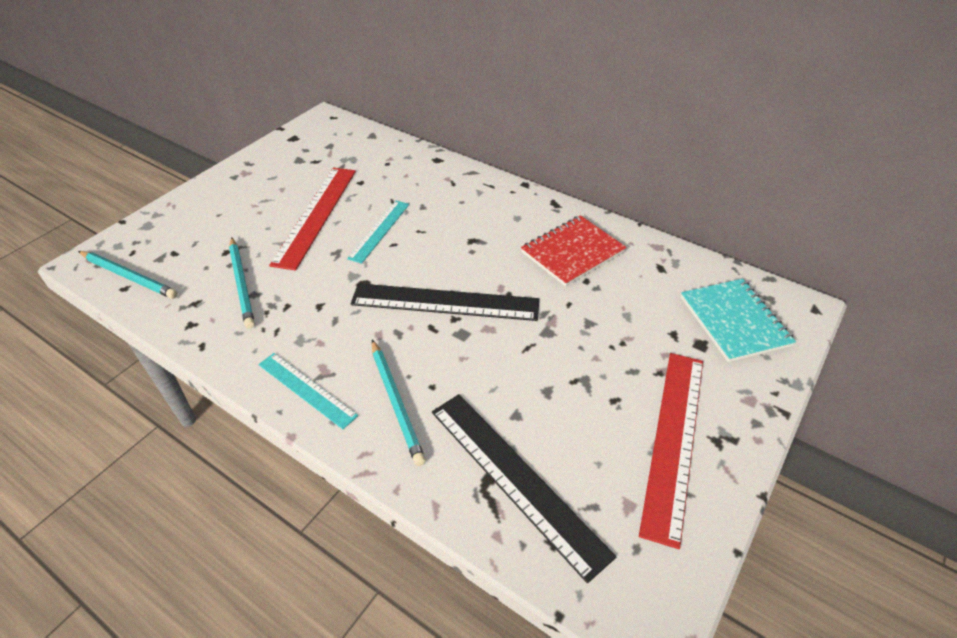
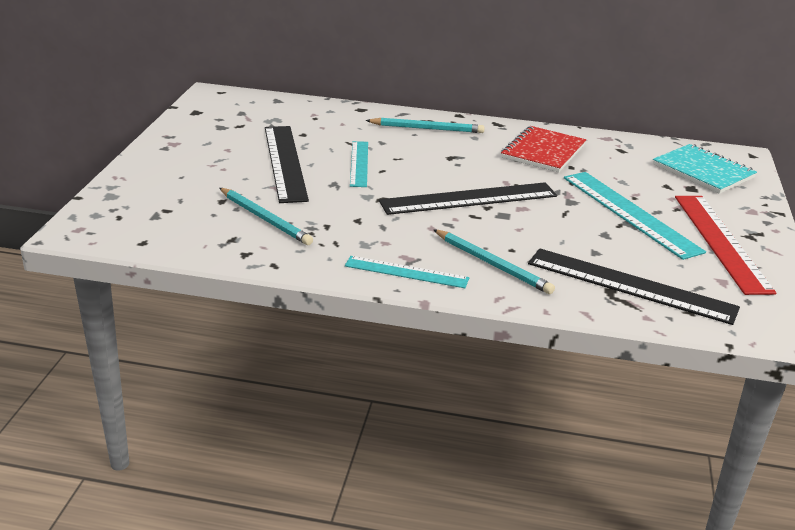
camera: 25 degrees left, 15 degrees down
turquoise pencil [78,251,178,299] -> turquoise pencil moved to [365,118,485,133]
red ruler [269,167,356,271] -> black ruler [265,126,309,203]
none -> turquoise ruler [564,172,706,260]

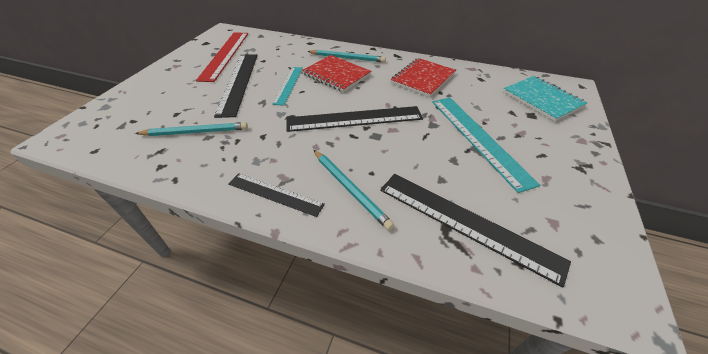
camera: 10 degrees right, 15 degrees up
turquoise pencil [220,188,313,245] -> turquoise pencil turned 60 degrees counterclockwise [135,122,248,136]
turquoise ruler [345,256,469,288] -> black ruler [228,173,325,217]
red ruler [675,196,777,295] -> red ruler moved to [196,32,248,82]
none -> red notebook [302,55,371,92]

